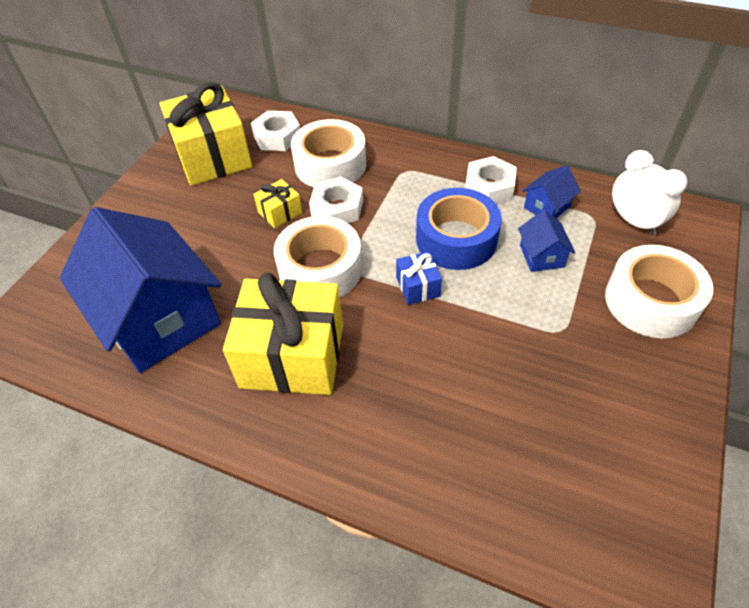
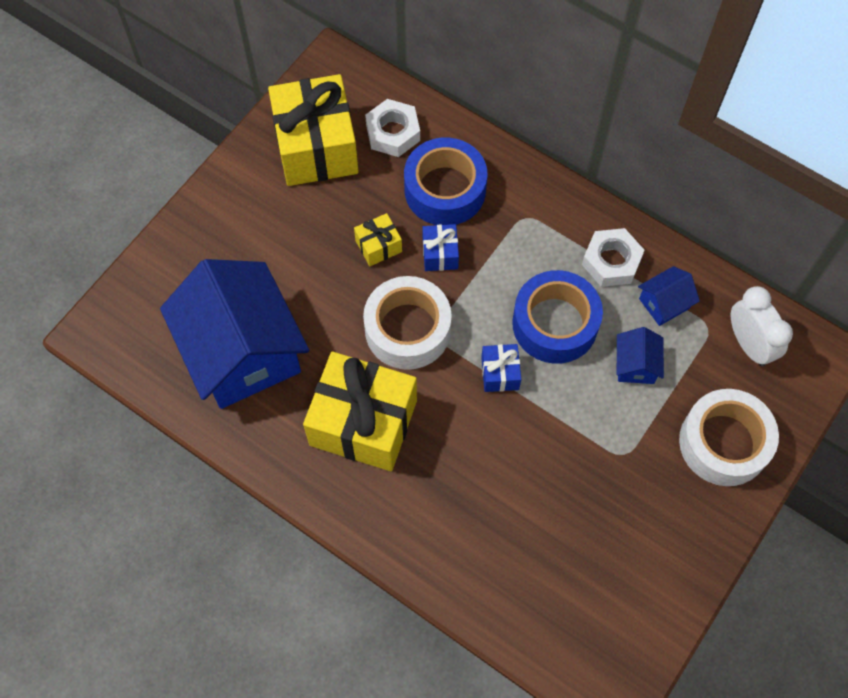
camera: 10 degrees right, 15 degrees up
white tape [291,119,366,187] -> blue tape [404,138,487,225]
white nut [309,177,363,223] -> blue gift [423,224,459,271]

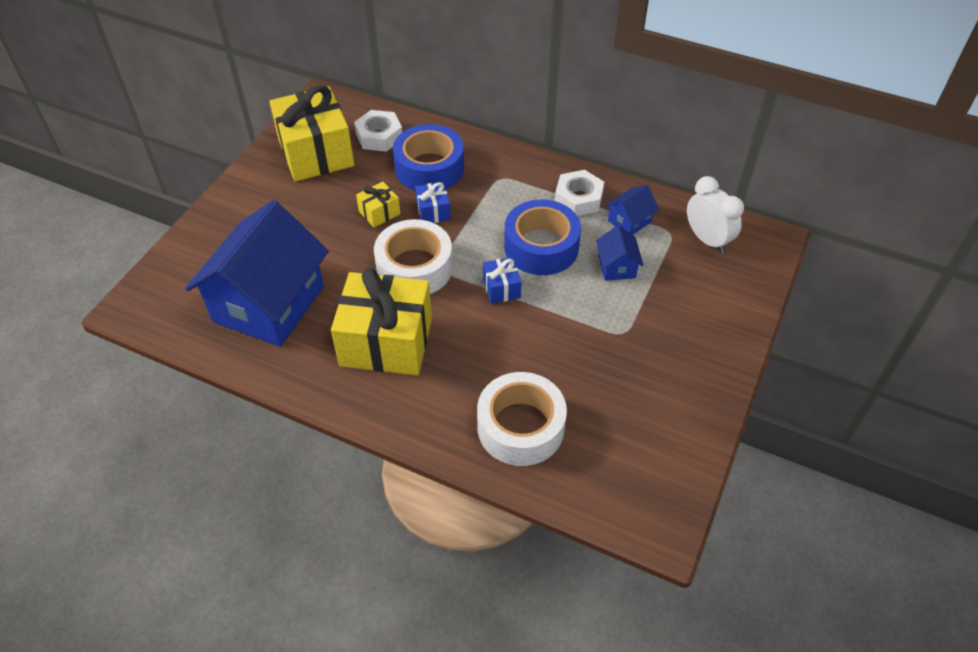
camera: 10 degrees left, 15 degrees down
blue house [160,259,309,409] -> blue house turned 60 degrees clockwise [185,200,329,347]
white tape [679,389,779,486] -> white tape moved to [477,372,567,466]

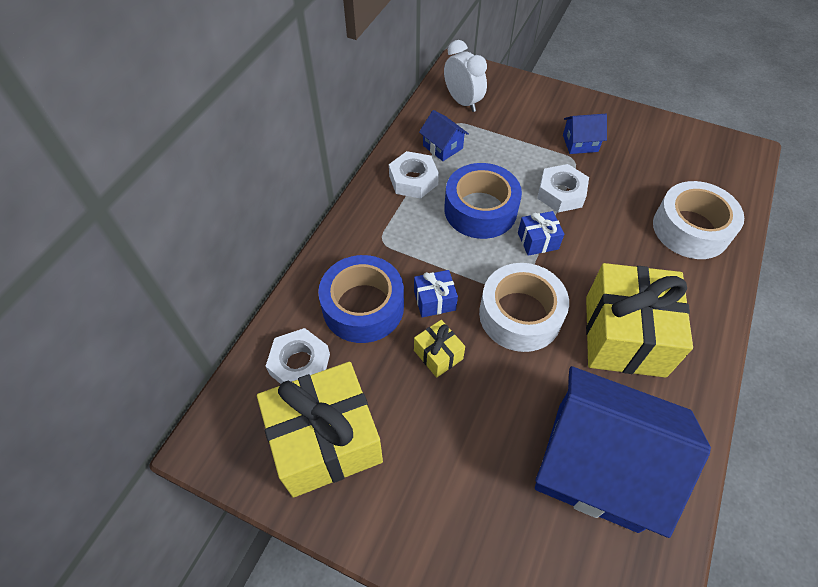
camera: 90 degrees left, 5 degrees up
blue house [596,225,644,281] -> blue house moved to [563,114,607,154]
white clock [687,176,744,253] -> white clock turned 90 degrees clockwise [444,40,487,112]
none -> white nut [537,164,589,212]

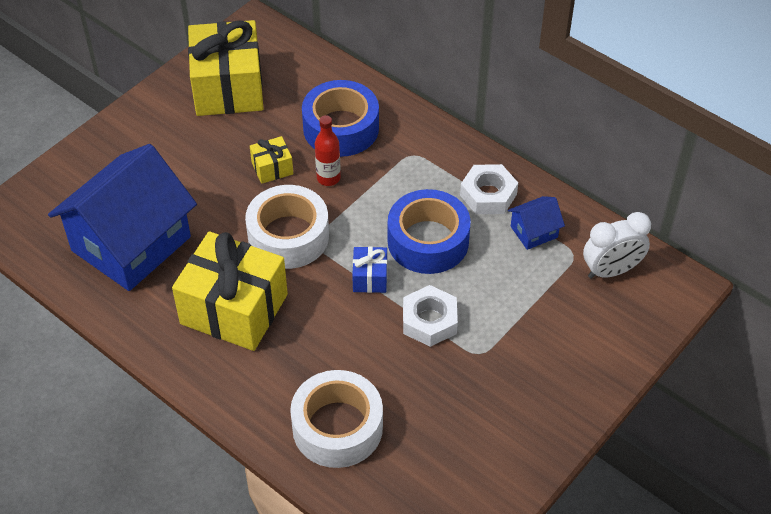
camera: 105 degrees right, 5 degrees down
white nut [266,328,330,384] -> none
blue gift [414,270,458,318] -> red bottle [315,115,341,186]
blue house [563,114,607,154] -> none

